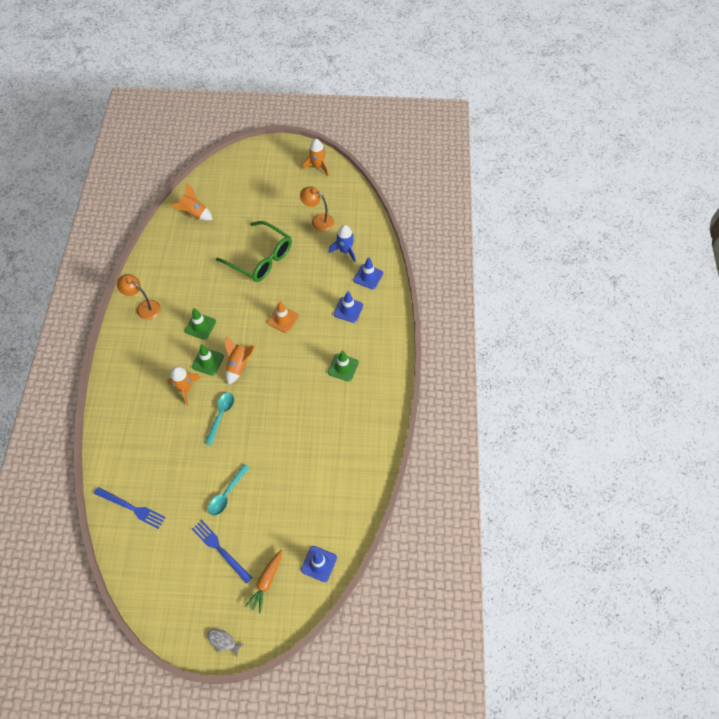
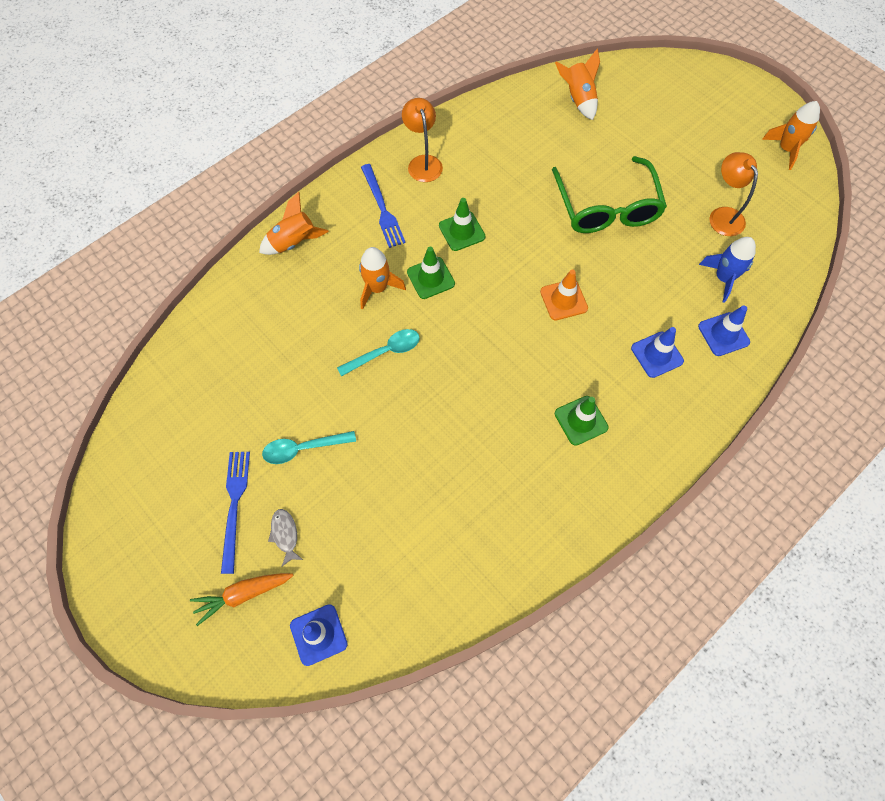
camera: 45 degrees right, 5 degrees up
blue fork [94,487,166,529] -> blue fork moved to [361,164,406,248]
grey fish [207,629,245,657] -> grey fish moved to [268,509,303,567]
orange rocket [225,336,255,385] -> orange rocket moved to [259,192,329,255]

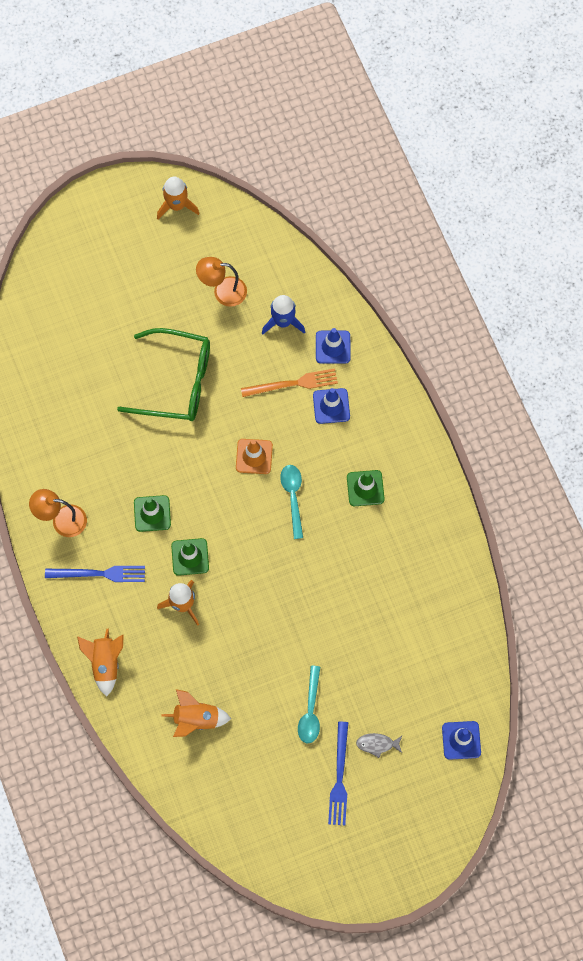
camera: 70 degrees left, 5 degrees up
orange carrot [190,573,294,626] -> none
blue fork [221,452,250,574] -> blue fork turned 105 degrees counterclockwise [328,722,348,825]
turquoise spoon [337,329,420,377] -> turquoise spoon moved to [280,465,303,539]
orange rocket [555,48,600,120] -> orange rocket moved to [161,689,231,737]
none -> orange fork [241,368,338,397]

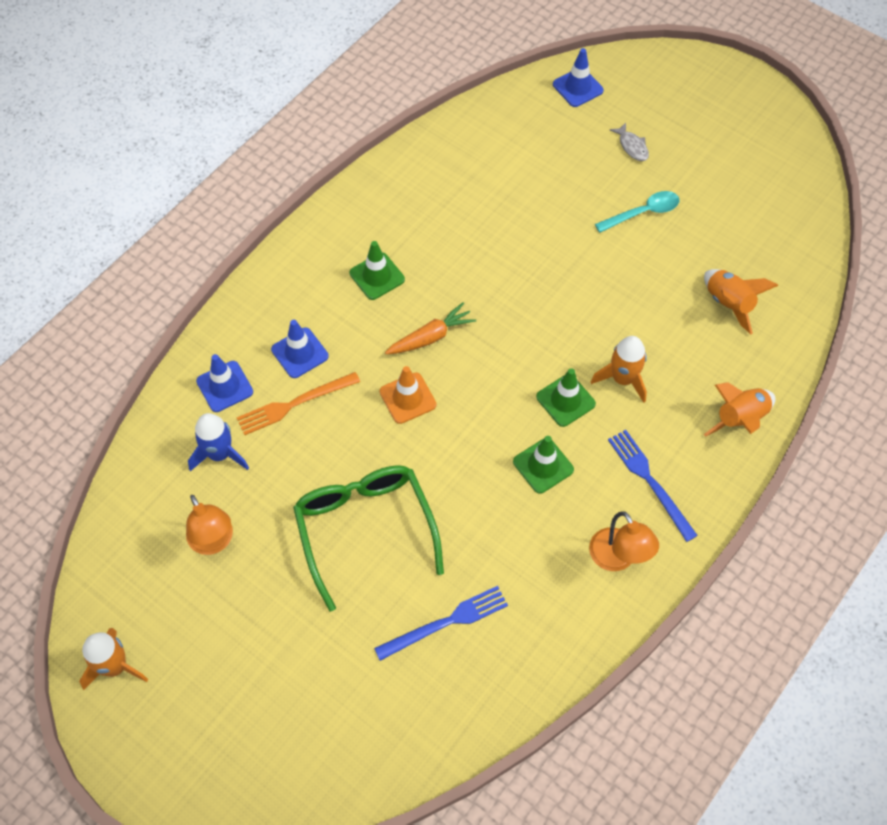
camera: 120 degrees left, 10 degrees down
orange fork [241,368,338,397] -> orange fork turned 75 degrees counterclockwise [237,372,360,435]
turquoise spoon [280,465,303,539] -> orange carrot [385,302,476,354]
blue fork [328,722,348,825] -> blue fork moved to [374,586,508,661]

